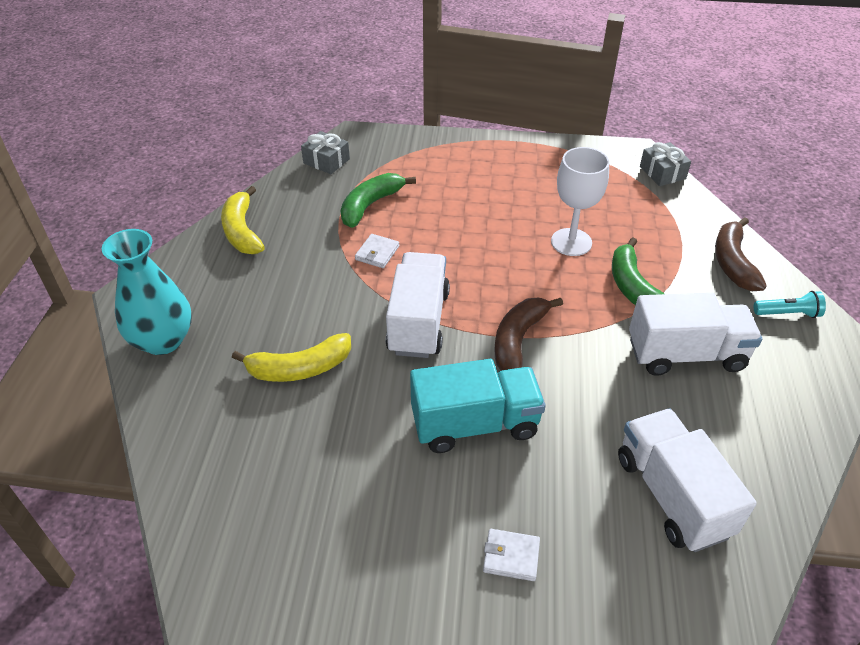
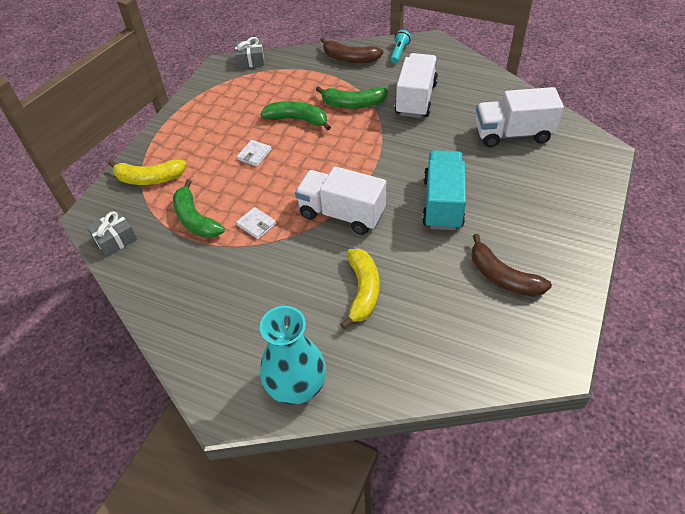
camera: 70 degrees left, 5 degrees up
yellow banana [221,186,265,254] -> yellow banana moved to [108,160,186,185]
white wallet [483,529,540,581] -> white wallet moved to [237,140,272,166]
brown banana [495,298,563,371] -> brown banana moved to [472,234,552,297]
white goblet [551,147,609,256] -> green banana [260,101,331,131]

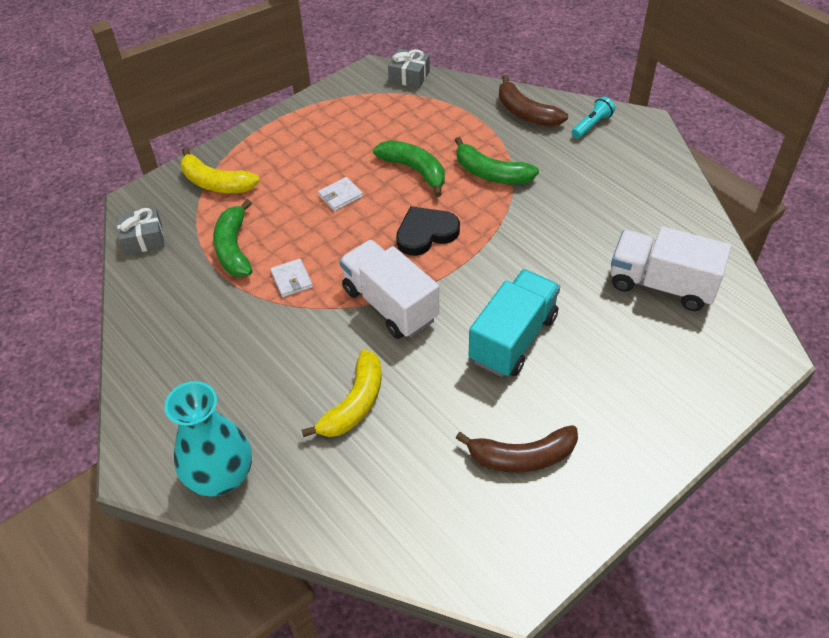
camera: 25 degrees right, 0 degrees up
white truck [395,53,438,118] -> none
brown banana [472,234,552,297] -> brown banana turned 75 degrees counterclockwise [455,425,578,473]
none -> black heart [396,206,460,256]

